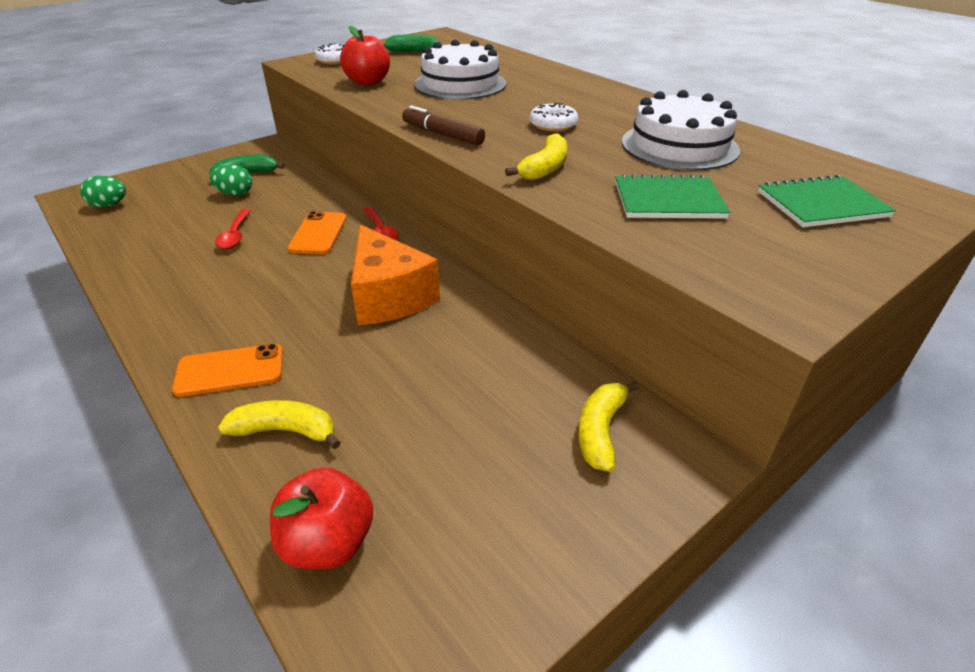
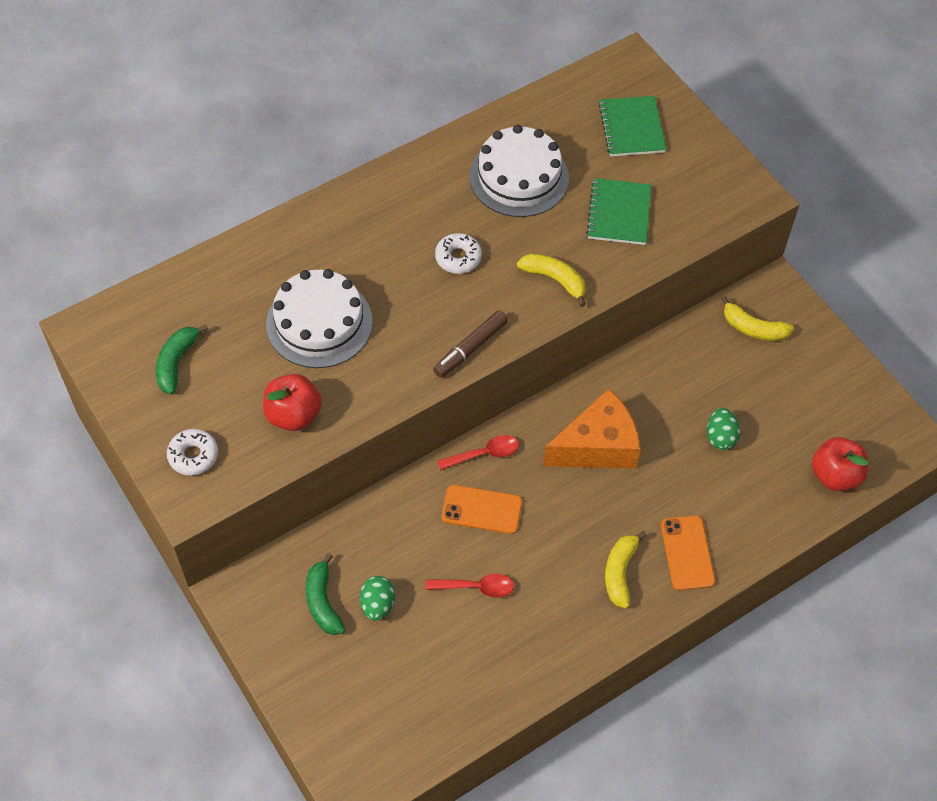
camera: 85 degrees left, 20 degrees up
green egg [80,176,126,207] -> green egg moved to [707,408,740,450]
yellow banana [218,400,341,449] -> yellow banana moved to [605,531,647,609]

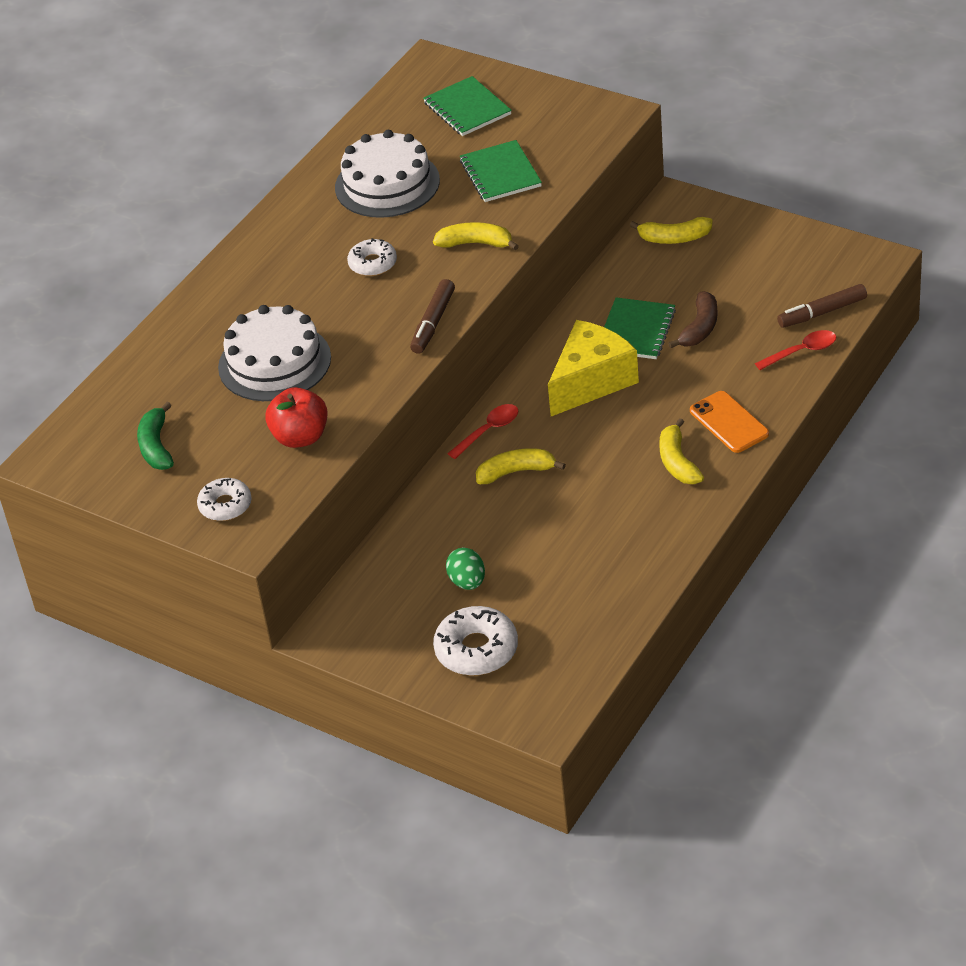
camera: 20 degrees left, 15 degrees down
green banana [306,553,345,635] -> none
red spoon [426,574,514,598] -> red spoon moved to [755,330,836,370]
orange phone [442,485,522,534] -> yellow banana [476,448,566,484]
orange cheese [543,389,641,469] -> yellow cheese [548,320,639,416]
green egg [707,408,740,450] -> brown banana [668,291,717,348]
red apple [812,437,868,491] -> brown marker [777,284,867,328]
none -> white donut [433,606,518,675]
none -> green notebook [604,297,676,359]

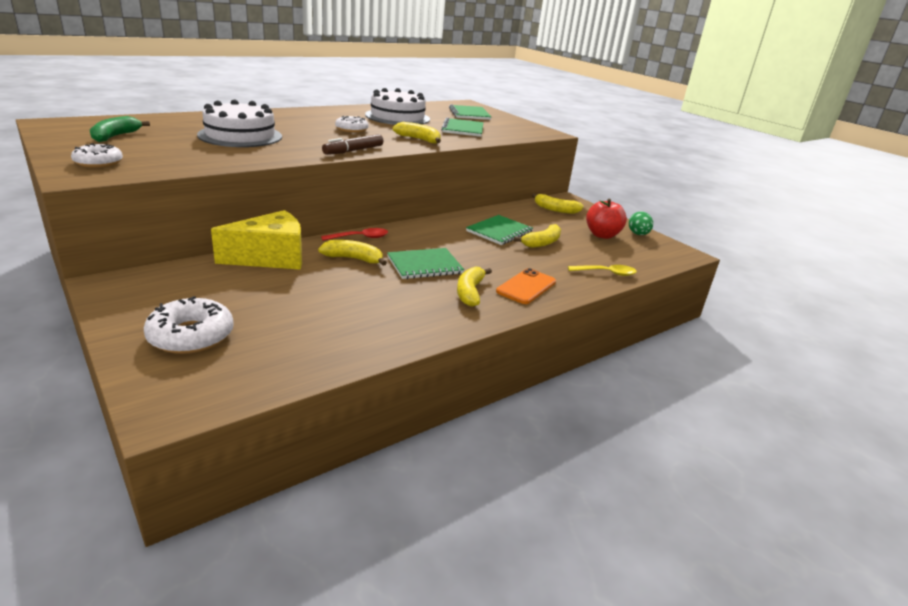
camera: 15 degrees right, 15 degrees down
red apple [265,387,328,448] -> red apple moved to [586,199,627,239]
green egg [446,548,485,590] -> green egg moved to [629,212,653,235]
yellow cheese [548,320,639,416] -> yellow cheese moved to [211,210,302,270]
brown banana [668,291,717,348] -> yellow banana [514,224,561,248]
orange phone [690,391,769,453] -> orange phone turned 45 degrees clockwise [496,268,556,304]
red spoon [755,330,836,370] -> yellow spoon [568,265,637,276]
brown marker [777,284,867,328] -> none
none -> green notebook [387,248,464,279]

